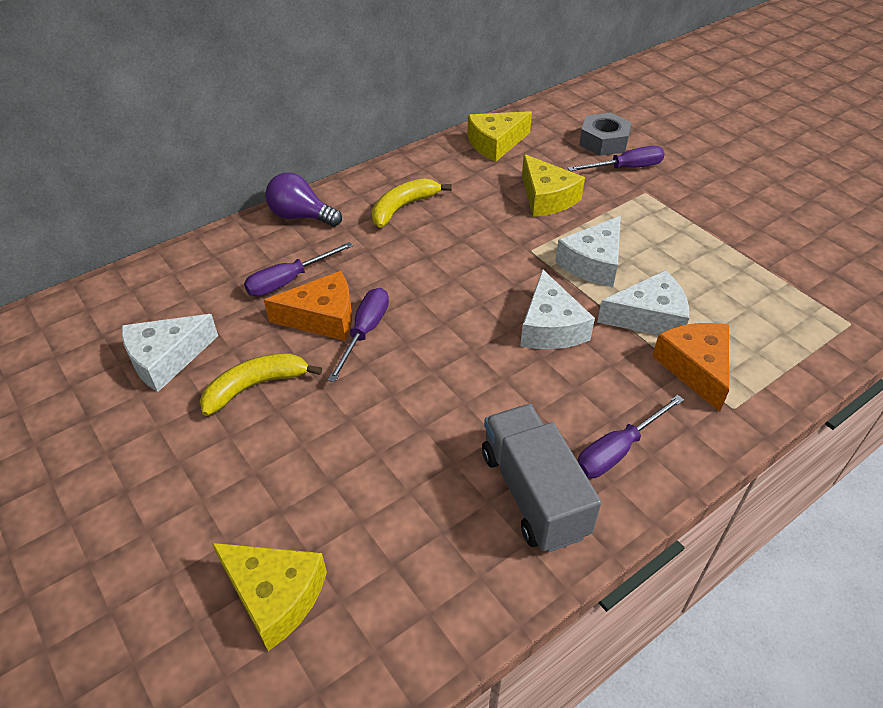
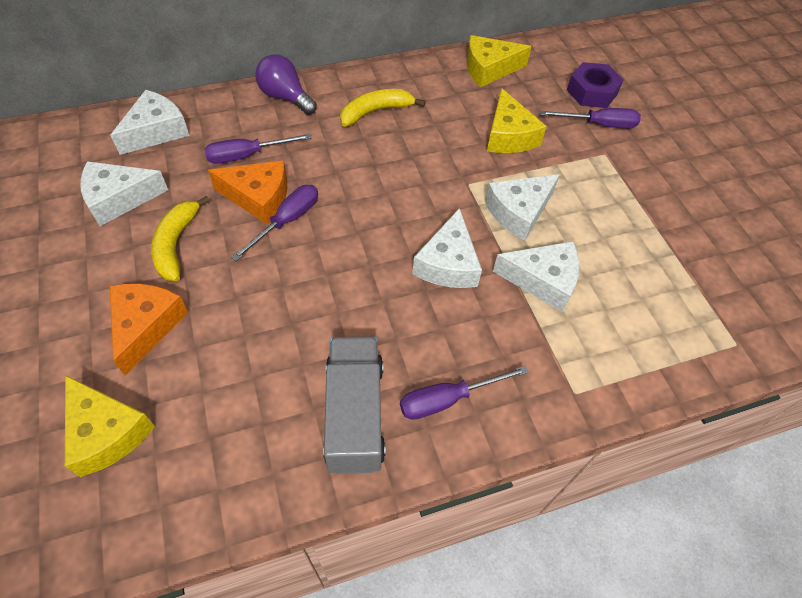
camera: 15 degrees right, 10 degrees up
yellow banana [200,353,322,416] -> yellow banana turned 75 degrees counterclockwise [151,196,210,281]
grey nut [579,112,632,156] -> purple nut [567,62,623,108]
orange cheese [652,323,729,412] -> orange cheese moved to [110,284,189,375]
none -> white cheese [110,90,190,155]

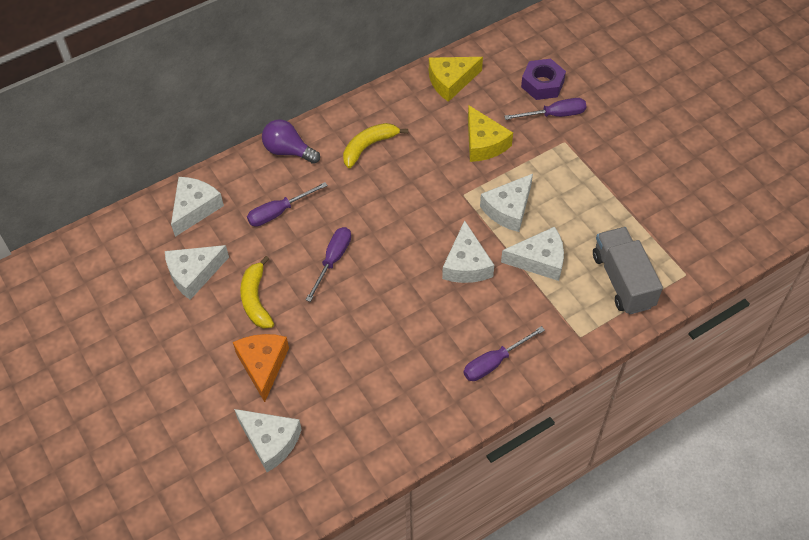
camera: 10 degrees left, 0 degrees up
yellow cheese [65,375,155,477] -> white cheese [234,409,302,472]
orange cheese [208,160,287,224] -> none
grey truck [323,336,386,474] -> grey truck moved to [593,227,663,314]

